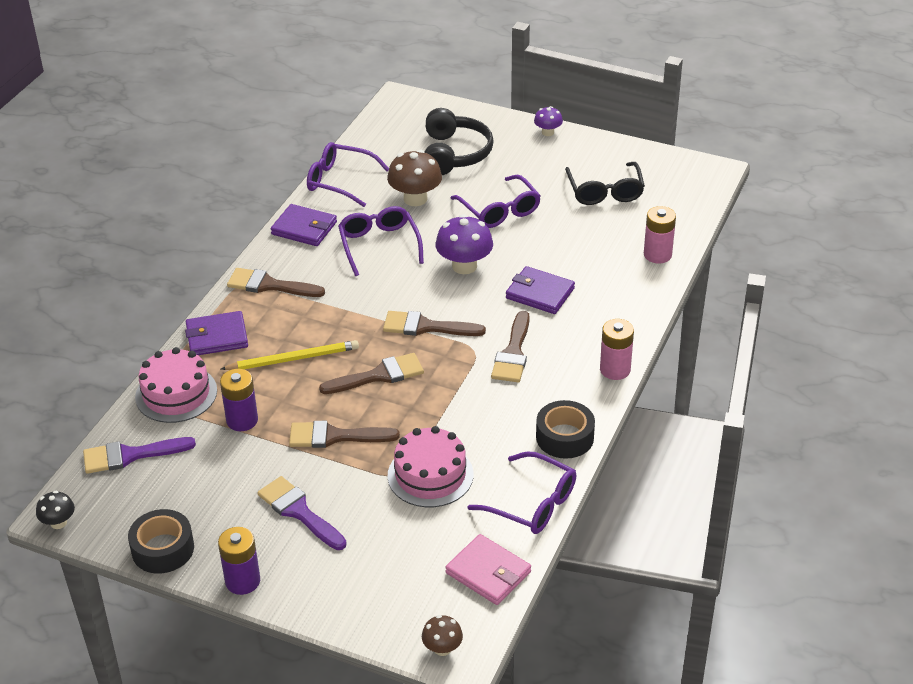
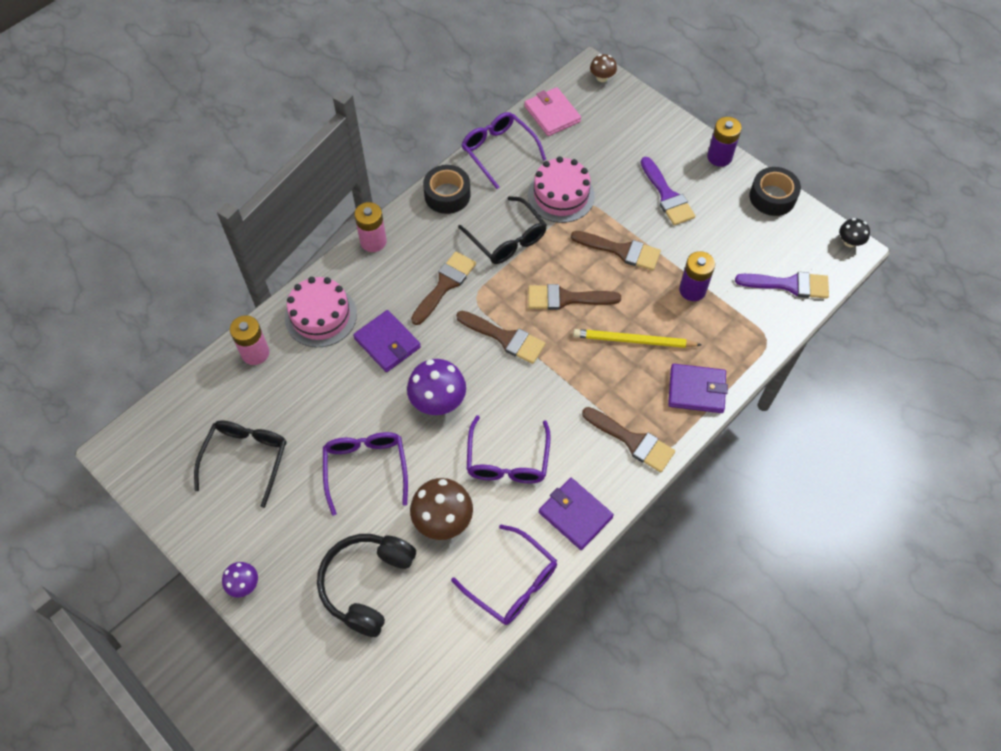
camera: 160 degrees left, 20 degrees up
pink cake [135,347,217,423] -> pink cake moved to [285,277,357,347]
none -> black glasses [458,196,547,264]

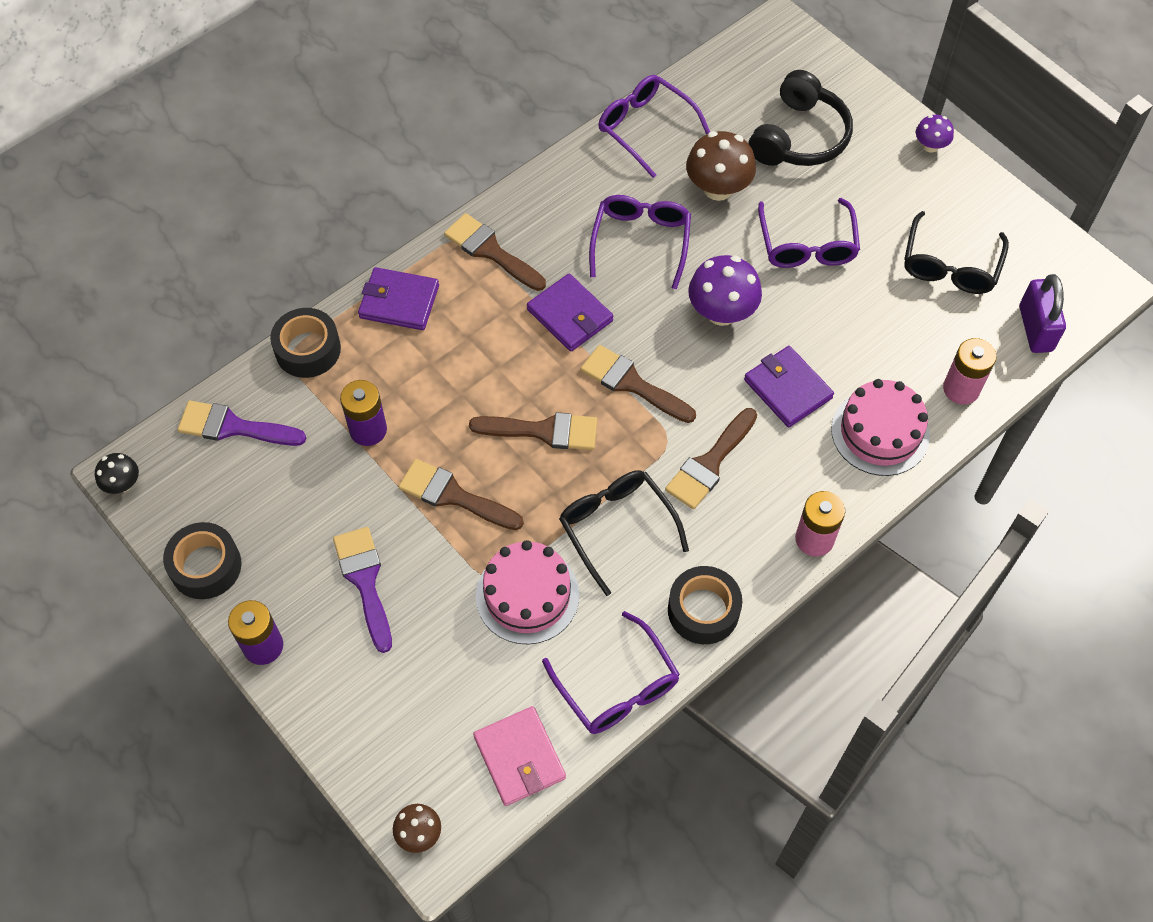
camera: 175 degrees left, 0 degrees up
purple wallet [539,478,614,550] -> purple wallet moved to [527,274,613,352]
yellow pencil [573,329,701,348] -> none
none -> black tape [270,308,341,378]
none -> purple padlock [1020,274,1066,353]

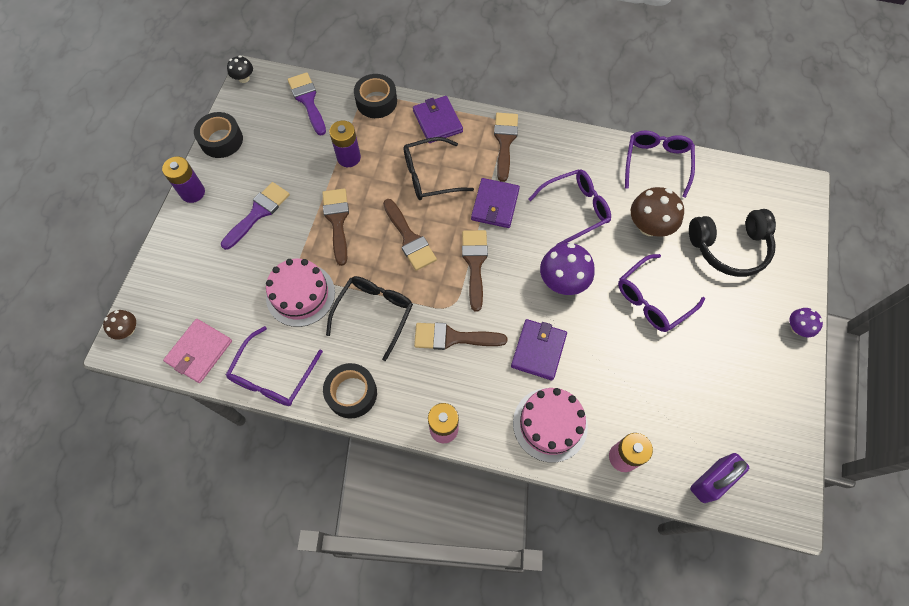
camera: 55 degrees right, 5 degrees up
black glasses [904,211,1009,294] -> black glasses moved to [403,137,474,200]

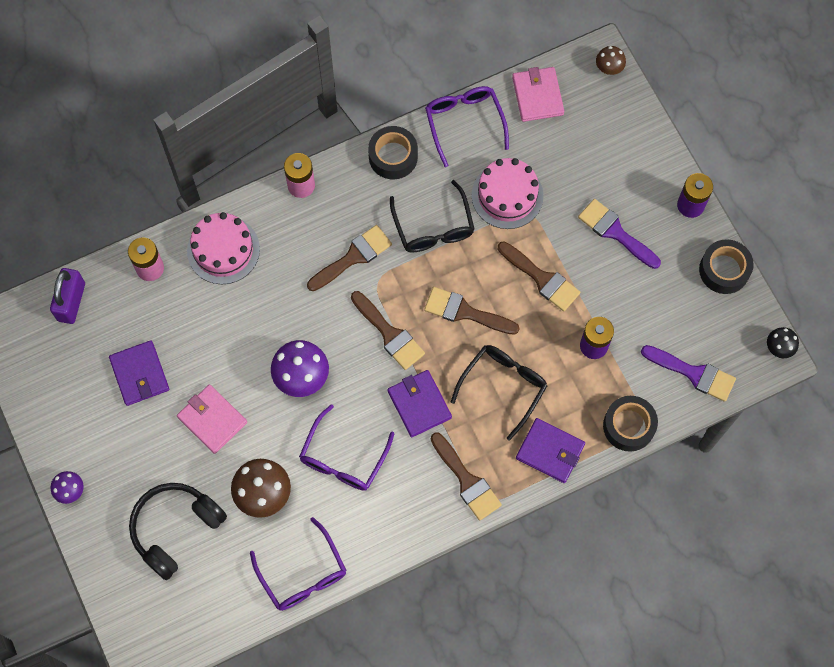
camera: 140 degrees right, 5 degrees up
purple brush [221,182,290,250] -> purple brush turned 135 degrees clockwise [578,199,661,269]
purple wallet [511,319,567,381] -> purple wallet moved to [109,340,169,406]
purple glasses [618,254,705,332] -> pink wallet [177,384,247,454]

